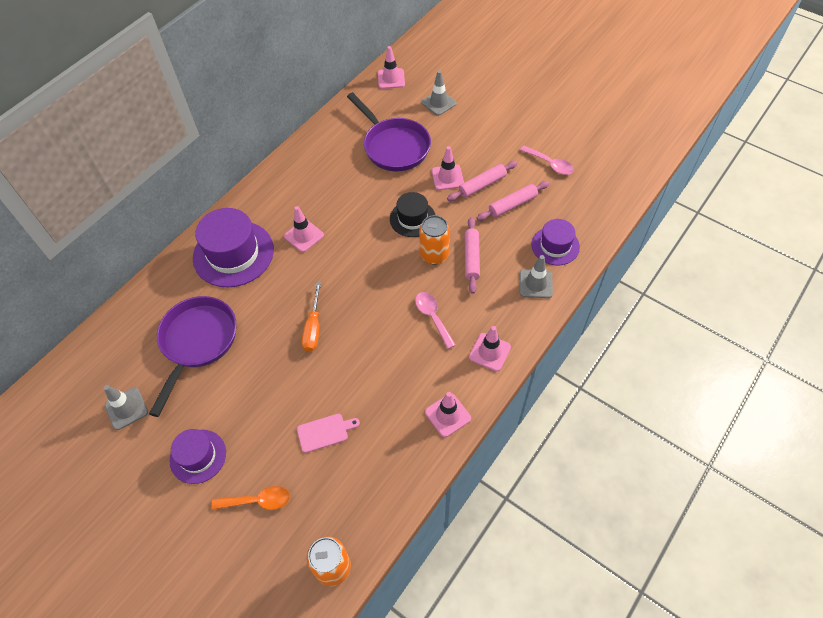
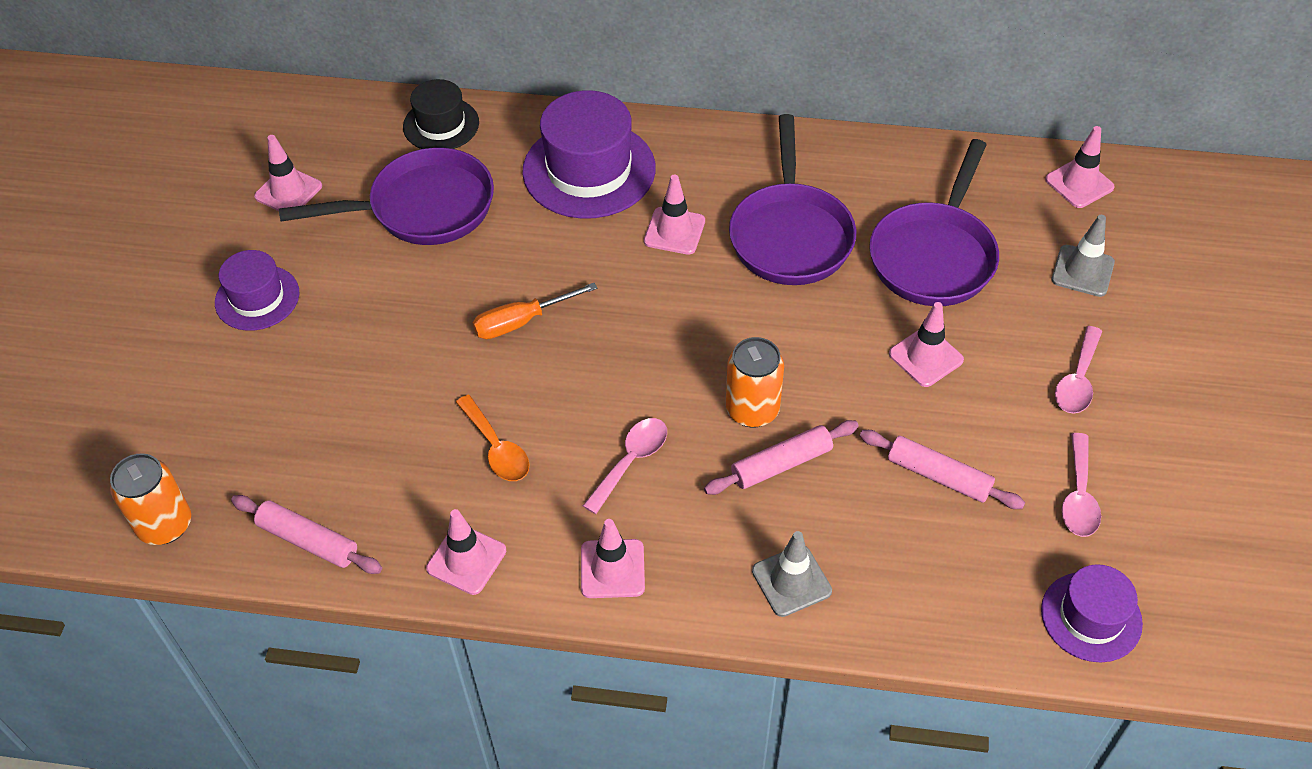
camera: 60 degrees right, 5 degrees down
grey traffic cone [104,385,148,430] -> pink traffic cone [254,135,322,211]
orange spoon [212,486,290,510] -> orange spoon moved to [456,395,530,481]
pink cutting board [297,414,360,453] -> none
black hat [390,192,435,237] -> black hat moved to [403,79,479,149]
pink rolling pin [447,161,518,201] -> pink rolling pin moved to [231,495,382,574]
purple hat [531,219,580,265] -> purple hat moved to [1041,564,1143,663]
none -> purple pan [729,114,856,285]
none -> pink spoon [1055,326,1102,414]

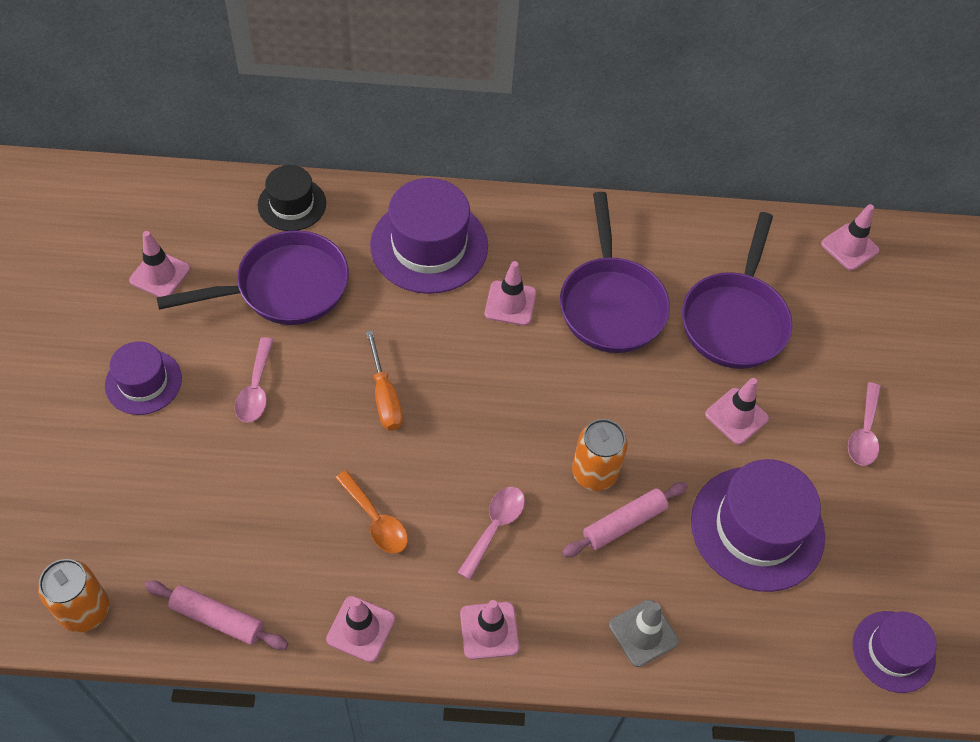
camera: 10 degrees left, 5 degrees up
orange screwdriver [473,283,598,339] -> orange screwdriver turned 75 degrees counterclockwise [366,330,403,431]
pink rolling pin [860,430,1025,509] -> purple hat [691,459,825,592]
grey traffic cone [1052,215,1115,297] -> none
pink spoon [1062,433,1101,537] -> pink spoon moved to [235,337,274,423]

